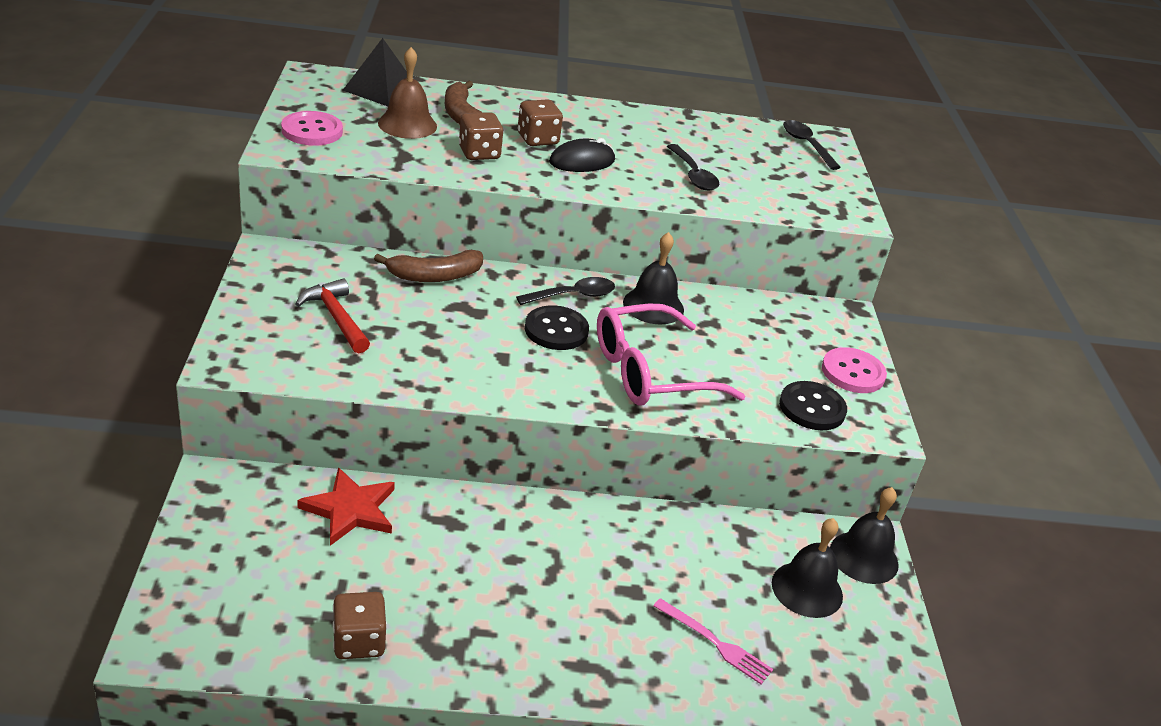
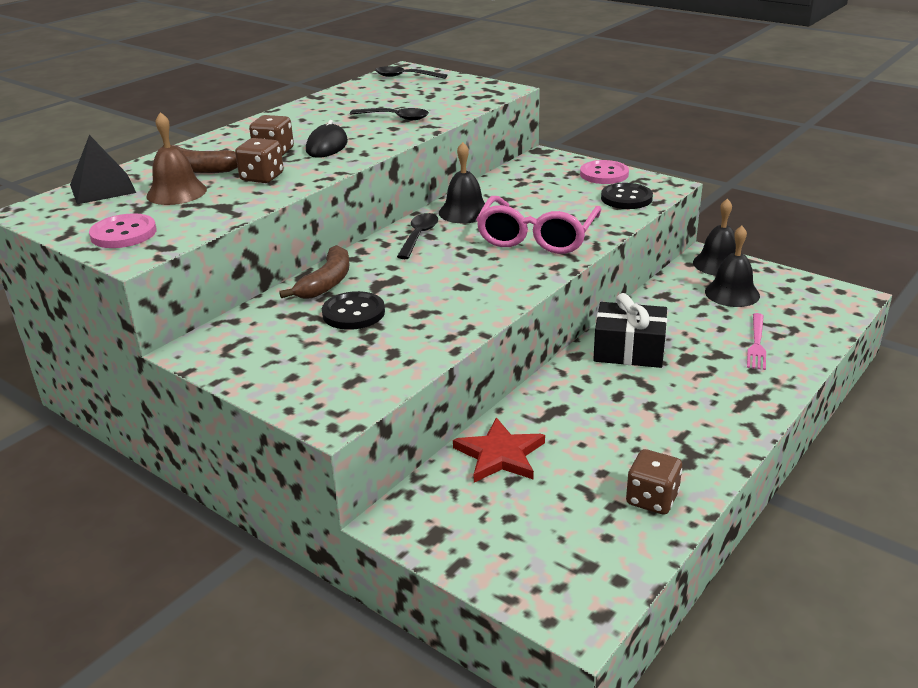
camera: 45 degrees left, 5 degrees down
red hammer [295,278,370,353] -> none
black button [525,305,589,350] -> black button moved to [322,291,385,330]
pink fork [654,598,773,684] -> pink fork turned 120 degrees clockwise [747,313,766,370]
none -> black gift [593,293,667,368]

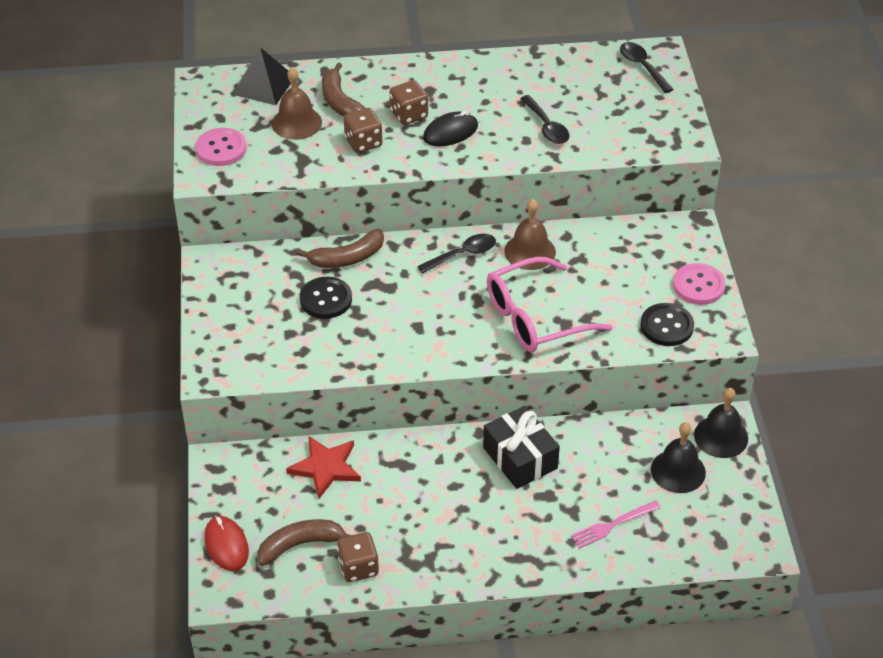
camera: 45 degrees right, 15 degrees up
black bell [439,142,485,223] -> brown bell [504,199,556,270]
none -> red mouse [204,516,249,571]
none -> brown banana [257,519,351,566]

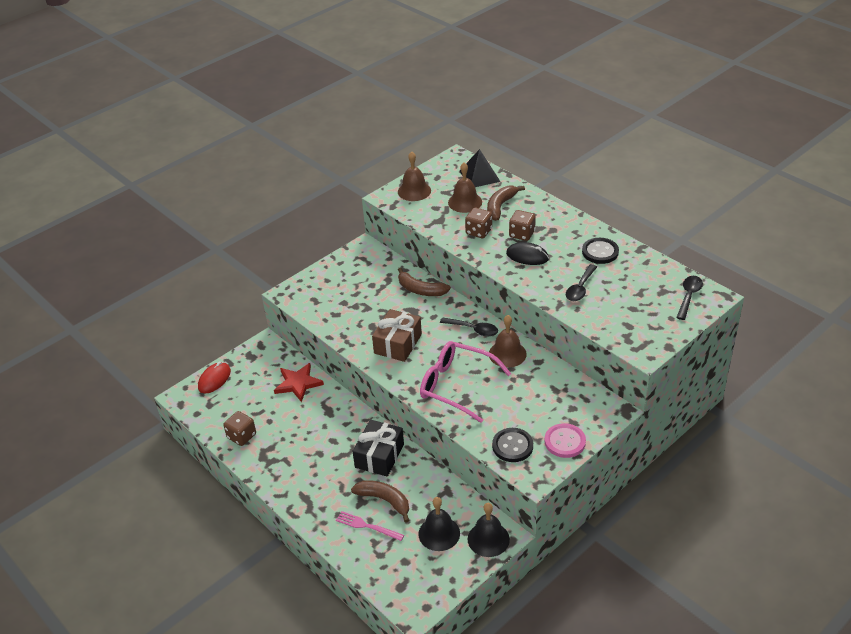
camera: 55 degrees right, 5 degrees down
pink button [195,128,247,166] -> brown bell [398,152,431,201]
brown banana [257,519,351,566] -> brown banana moved to [351,480,409,523]
black button [300,277,352,319] -> black button moved to [582,238,619,264]
none -> brown gift [372,309,422,362]

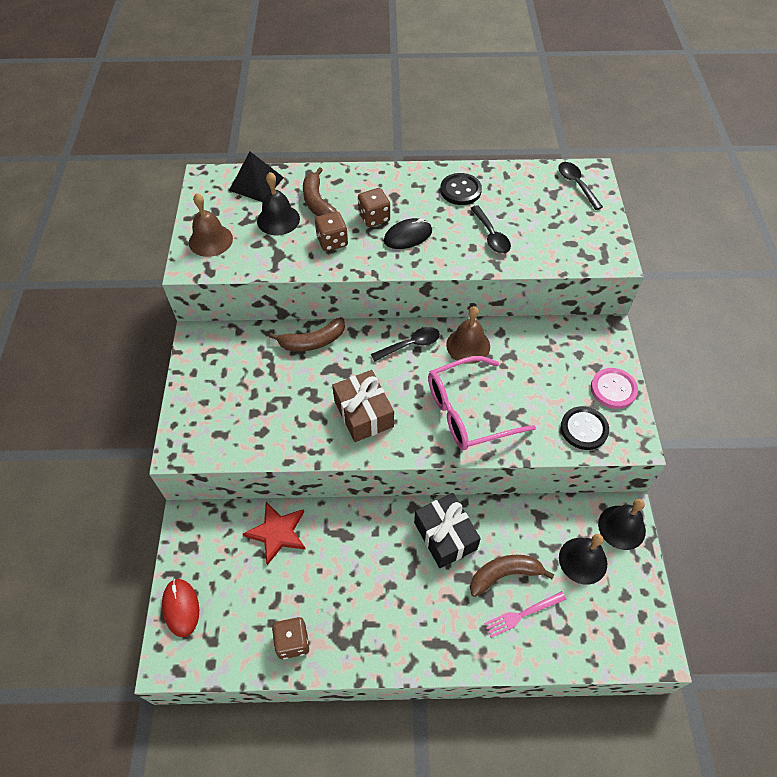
camera: 50 degrees left, 15 degrees up
brown bell [448,162,482,213] -> black bell [257,172,300,235]

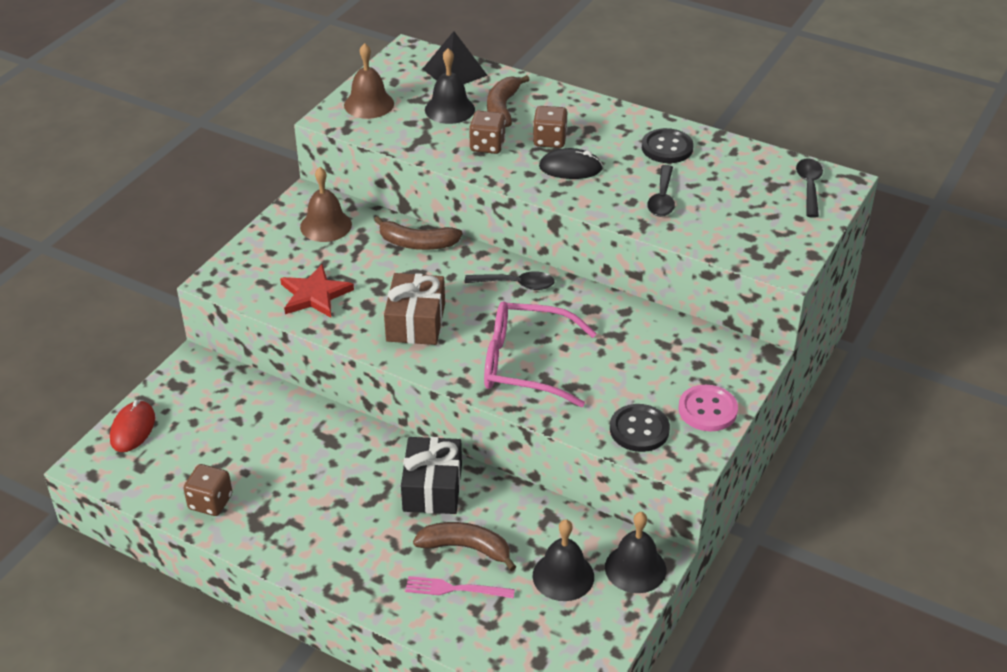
camera: 30 degrees right, 15 degrees down
red star [243,502,306,565] -> red star moved to [280,264,354,318]
brown bell [446,306,490,364] -> brown bell moved to [300,167,352,242]

